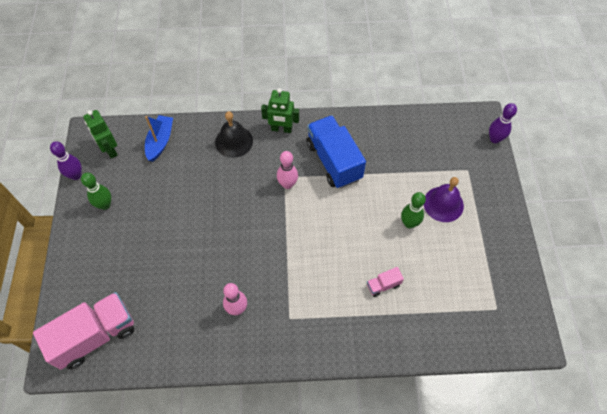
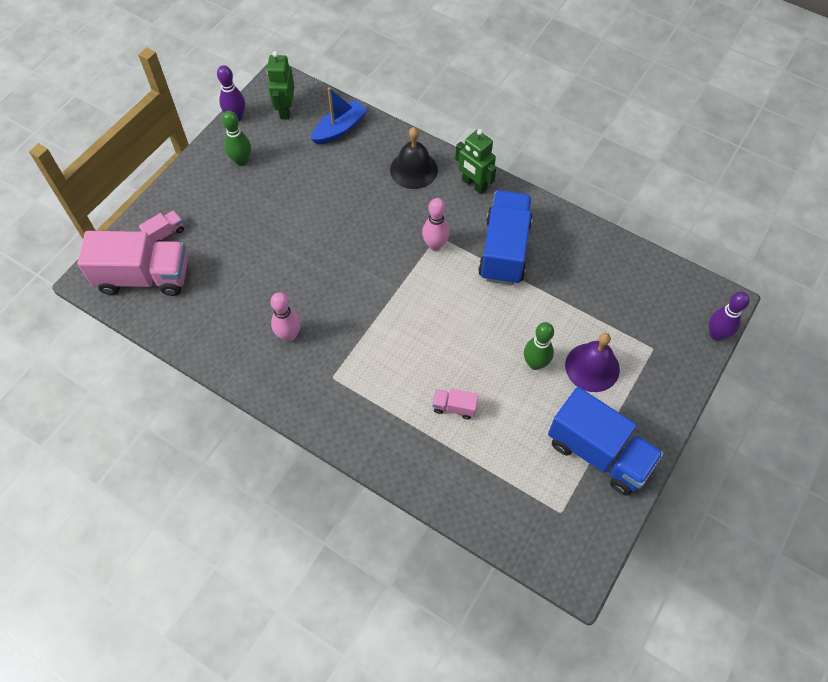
camera: 35 degrees right, 0 degrees up
none -> pink truck [139,210,184,245]
none -> blue truck [548,387,664,496]

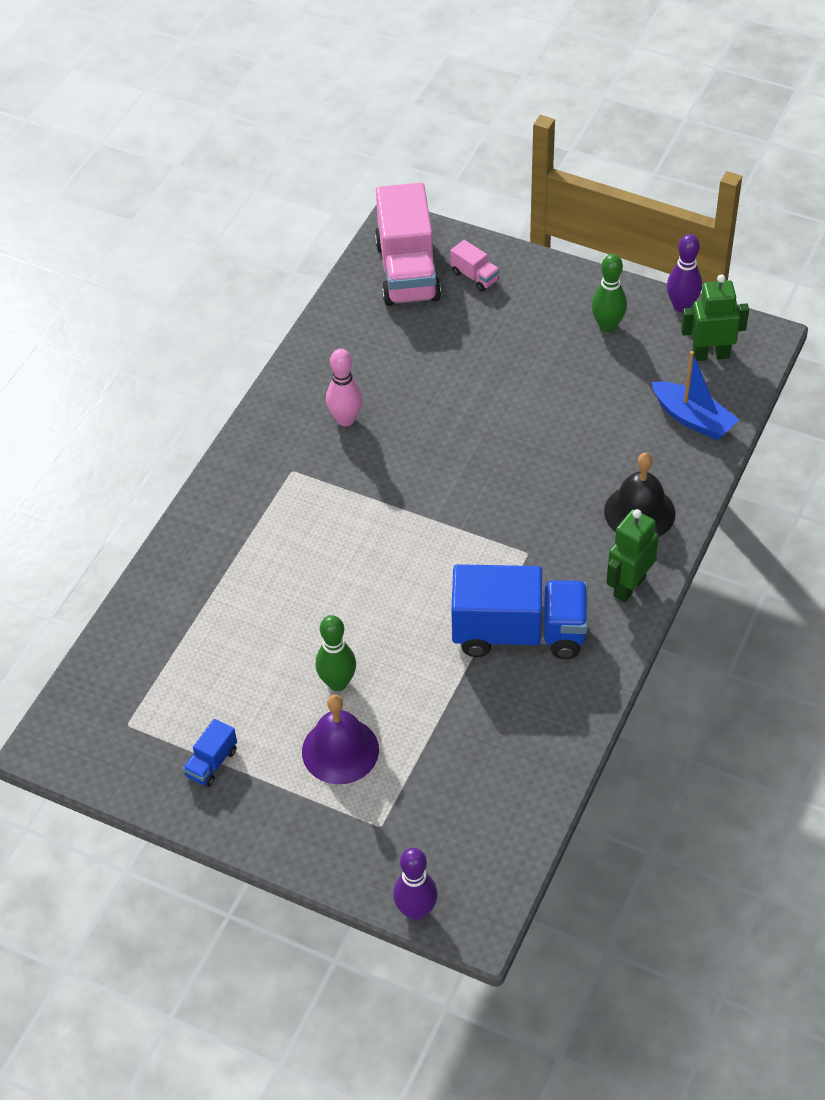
camera: 85 degrees right, 10 degrees down
pink bowling pin [422,198,450,251] -> none
pink truck [432,389,478,419] -> none
blue truck [548,387,664,496] -> blue truck [183,719,237,787], size x0.43

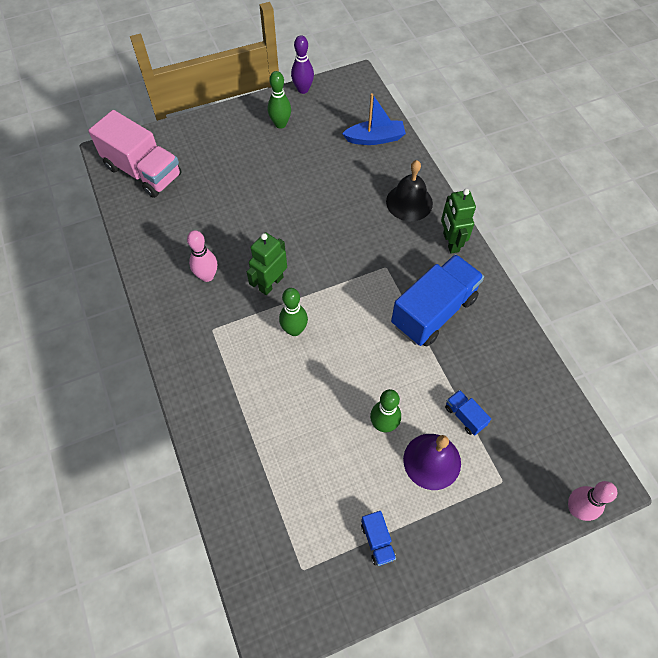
camera: 50 degrees left, 10 degrees up
purple bowling pin [393,848,438,921] -> pink bowling pin [568,481,617,521]
pink truck [450,240,500,291] -> none
green robot [681,274,749,361] -> green robot moved to [247,232,287,295]
none -> green bowling pin [279,288,308,336]
none -> blue truck [445,390,491,436]

